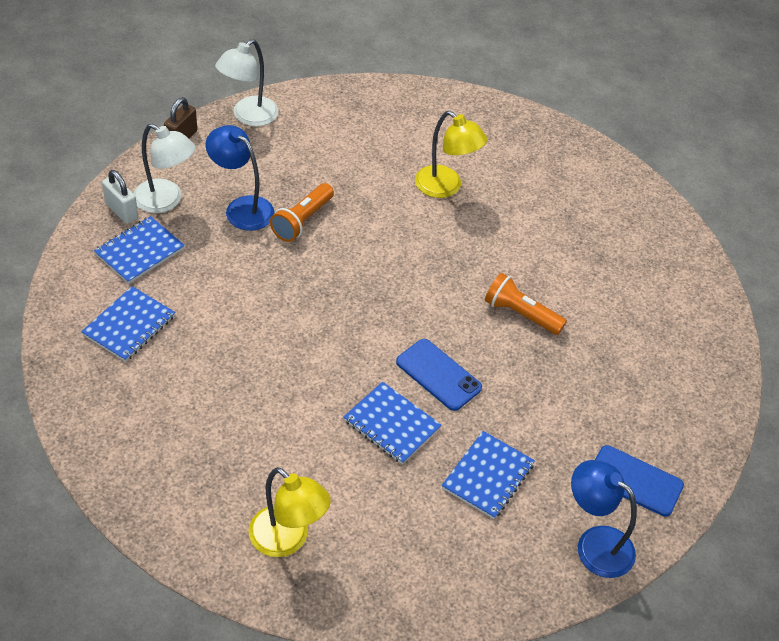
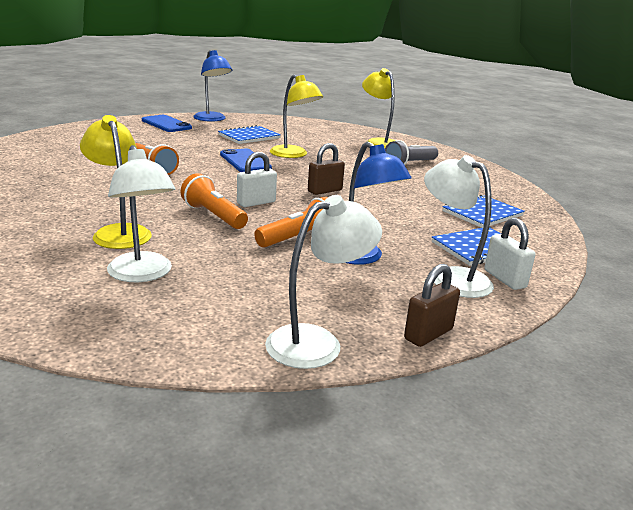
camera: 160 degrees left, 25 degrees down
blue notebook [344,382,441,464] -> yellow lamp [270,74,323,158]
none -> white lamp [107,145,175,282]
none -> orange flashlight [180,173,248,229]
none -> white padlock [237,152,277,207]
none -> brown padlock [308,143,345,195]
none -> grey flashlight [385,140,438,165]

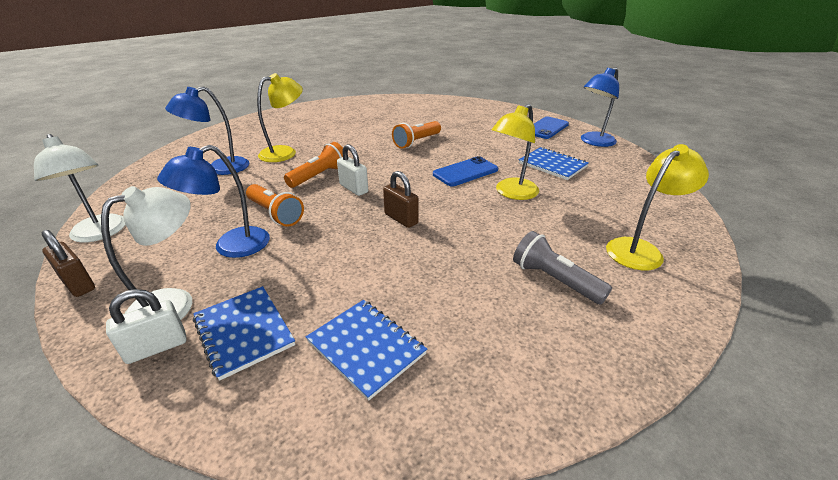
camera: 85 degrees right, 10 degrees up
white lamp [107,145,175,282] -> blue lamp [165,86,249,175]

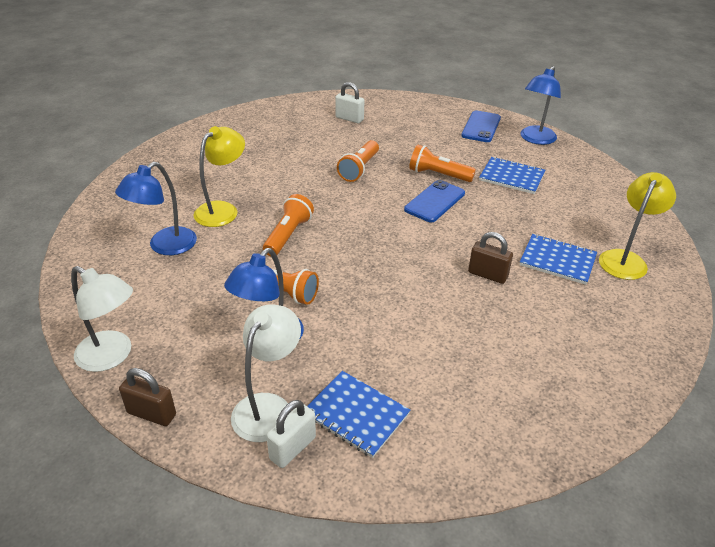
camera: 20 degrees left, 5 degrees up
blue notebook [306,300,427,401] -> blue notebook moved to [520,234,597,285]
white padlock [337,144,368,196] -> white padlock moved to [335,82,364,123]
brown padlock [383,171,419,228] -> brown padlock moved to [468,232,513,284]
yellow lamp [492,104,539,200] -> none
grey flashlight [513,231,612,305] -> none
none -> orange flashlight [409,144,476,182]

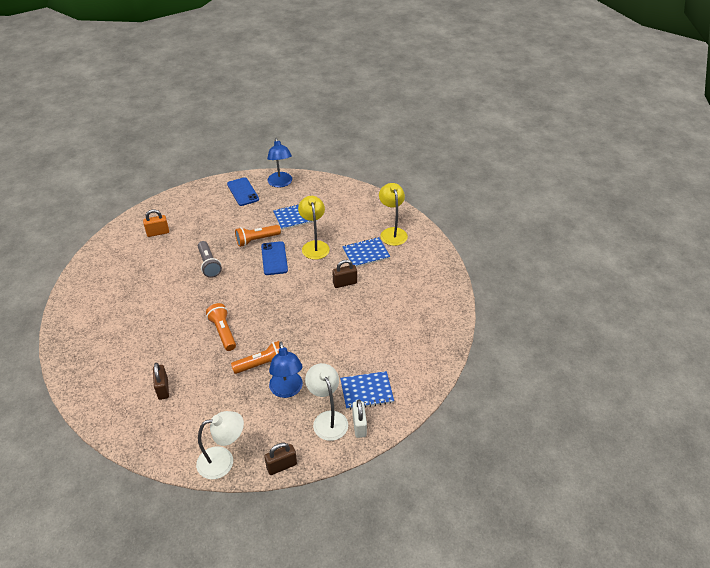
camera: 45 degrees left, 5 degrees up
blue lamp [115,162,197,255] -> brown padlock [153,363,169,400]
yellow lamp [193,126,245,227] -> yellow lamp moved to [298,196,330,260]
white padlock [335,82,364,123] -> orange padlock [143,209,169,237]
orange flashlight [337,140,379,182] -> grey flashlight [198,241,222,278]

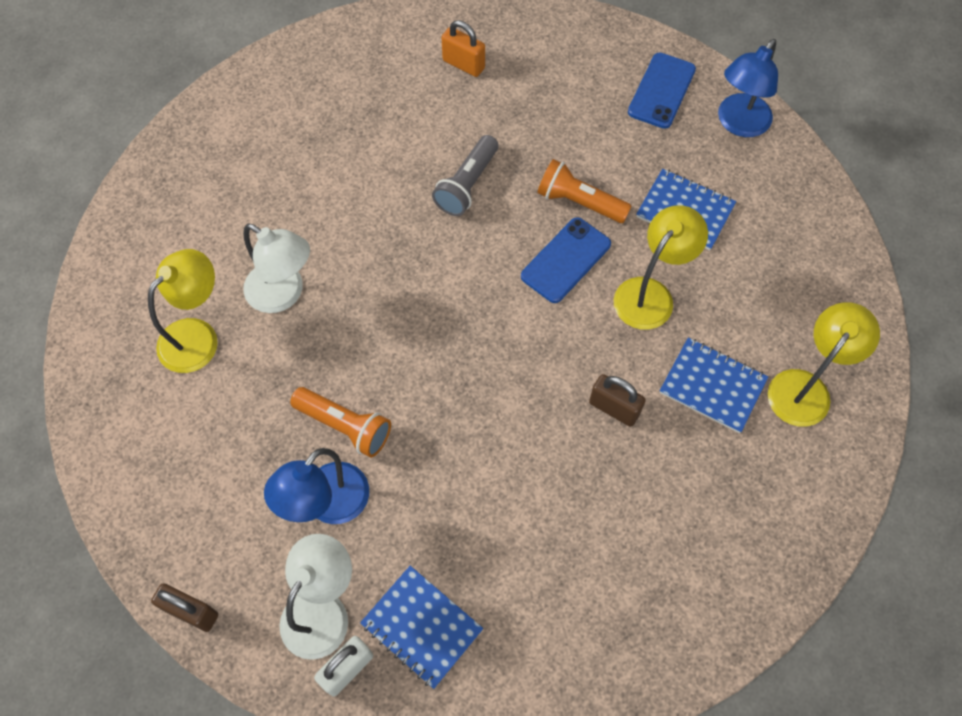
camera: 50 degrees right, 20 degrees up
brown padlock [153,363,169,400] -> yellow lamp [148,249,218,373]
white lamp [196,411,244,479] -> white lamp moved to [243,223,310,313]
orange flashlight [206,303,236,351] -> none

